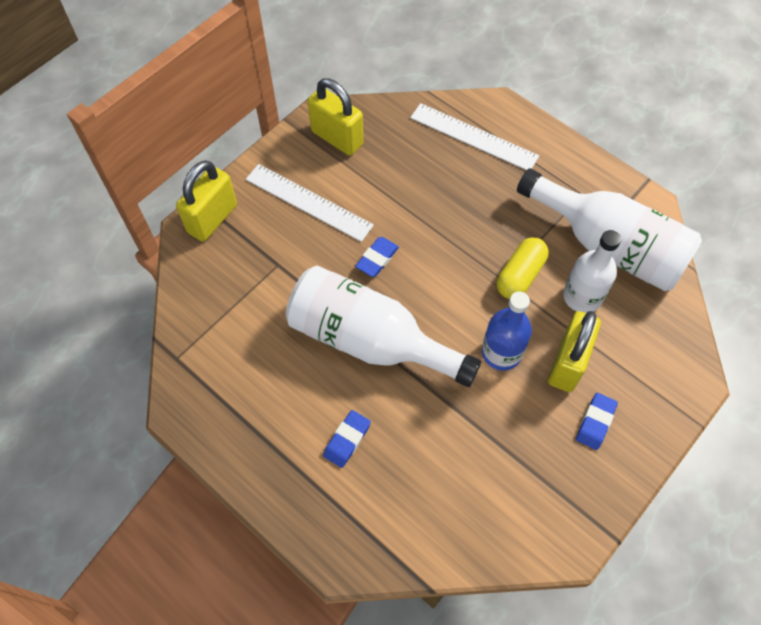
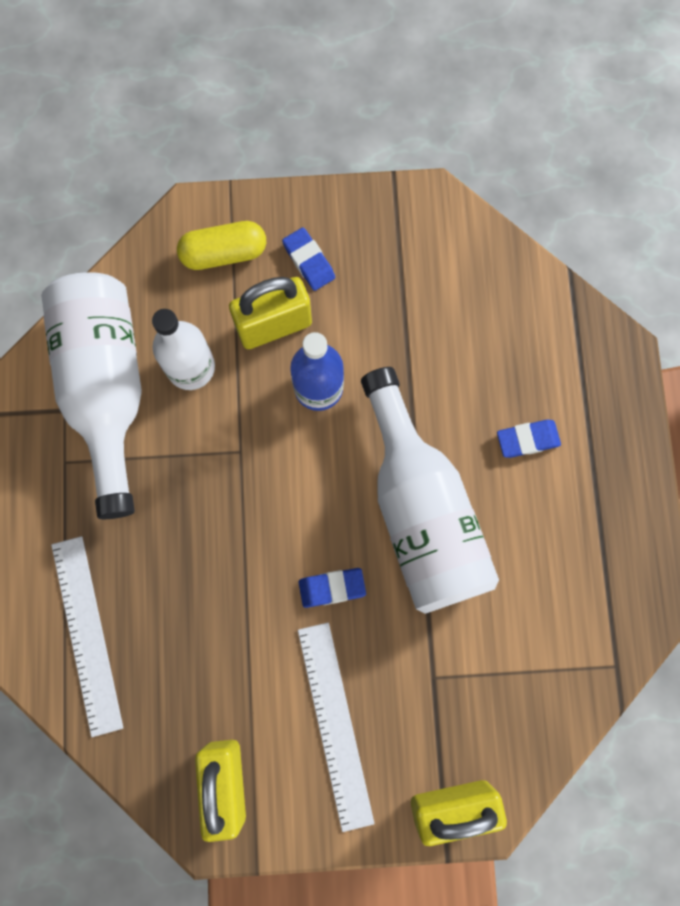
camera: 135 degrees left, 15 degrees up
yellow capsule [497,237,548,299] -> yellow capsule moved to [177,221,266,270]
blue eraser [576,393,618,450] -> blue eraser turned 75 degrees clockwise [282,227,335,291]

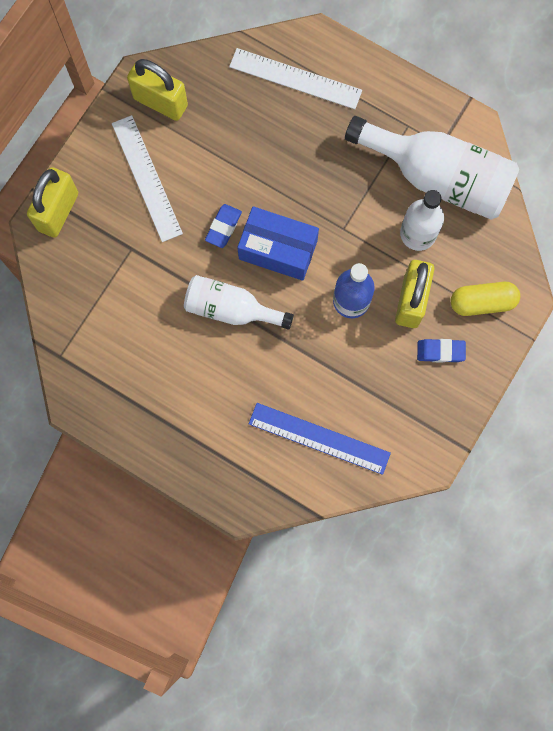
camera: 125 degrees right, 0 degrees up
yellow capsule [177,221,266,270] -> yellow capsule turned 60 degrees clockwise [451,282,520,316]
white ruler [298,623,374,832] -> white ruler turned 45 degrees clockwise [112,115,183,242]
white bottle [361,367,499,614] -> white bottle [184,275,294,330], size x0.61
blue eraser [497,420,561,458] -> none
none -> blue box [237,206,319,281]
none -> blue ruler [249,403,391,475]

